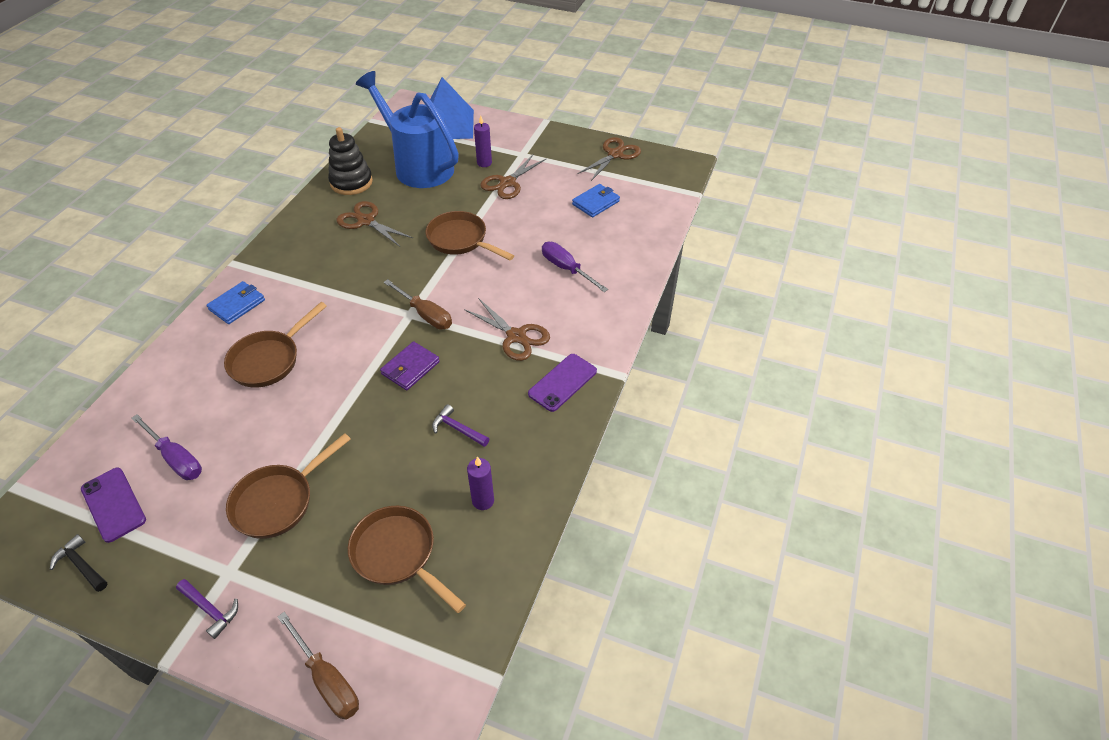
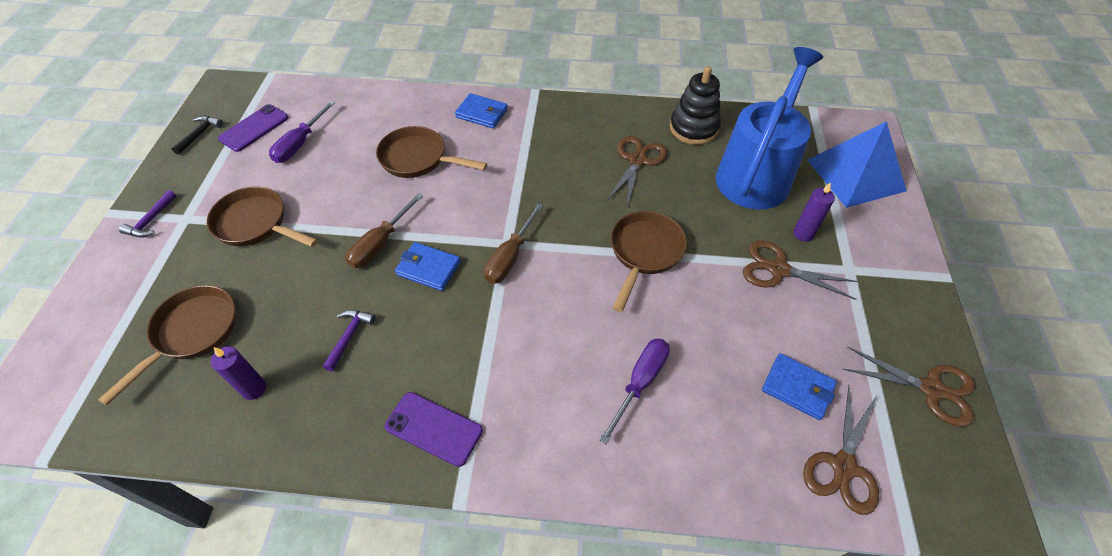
camera: 75 degrees right, 5 degrees up
brown screwdriver [278,612,359,719] -> brown screwdriver moved to [345,193,423,268]
purple wallet [380,341,440,390] -> blue wallet [395,242,461,291]
brown scissors [464,298,550,361] -> brown scissors moved to [803,385,879,515]

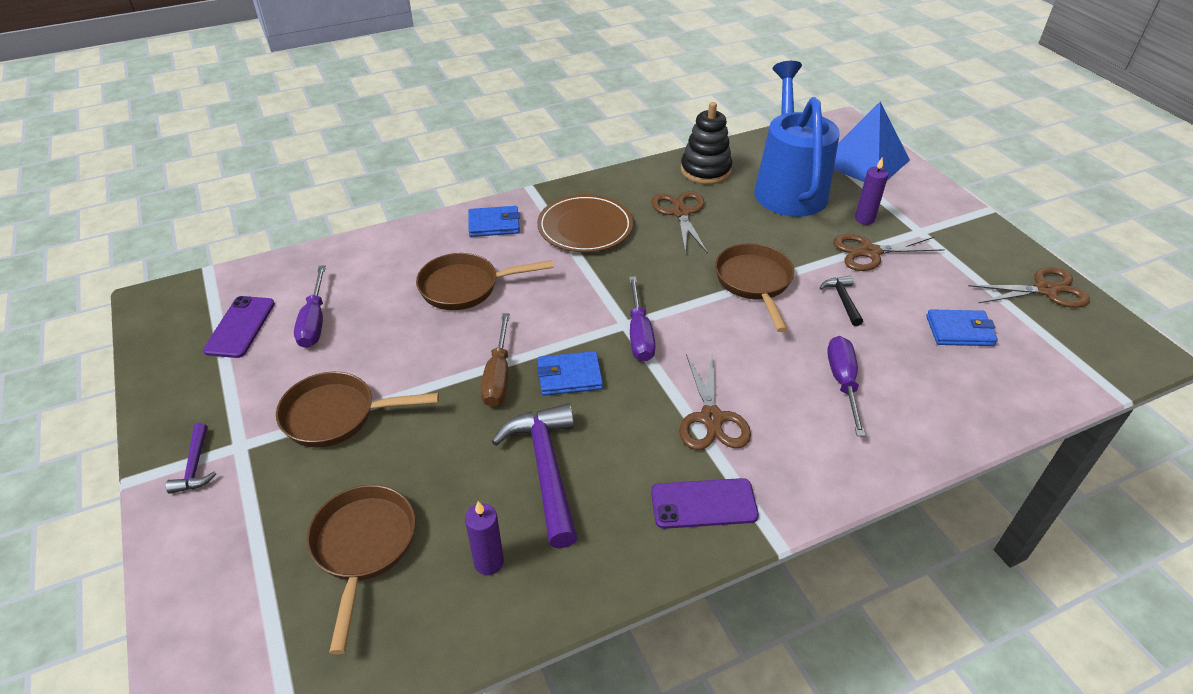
camera: 30 degrees left, 10 degrees down
black hammer [171,116,223,155] -> black hammer moved to [820,276,863,326]
purple hammer [323,310,376,372] -> purple hammer [492,403,578,549], size x1.97
brown screwdriver [484,203,543,284] -> purple screwdriver [629,276,656,362]
brown scissors [803,385,879,515] -> brown scissors moved to [679,351,751,450]
none -> brown plate [537,194,633,253]

